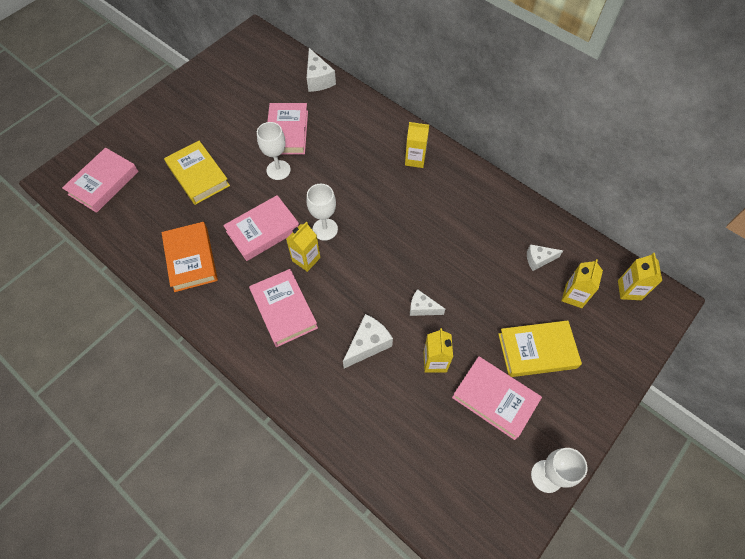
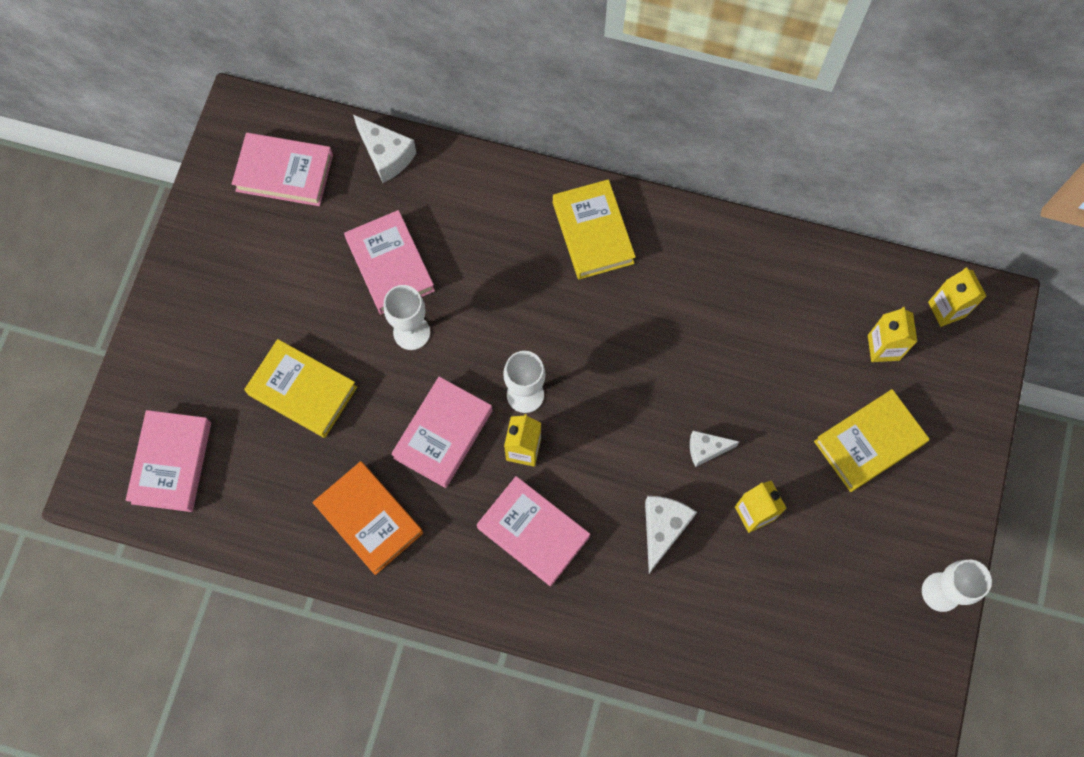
camera: 25 degrees left, 10 degrees up
yellow carton [405,122,429,168] -> yellow book [553,179,636,279]
pink book [452,357,542,440] -> pink book moved to [232,133,333,206]
white cheese [527,244,563,271] -> none

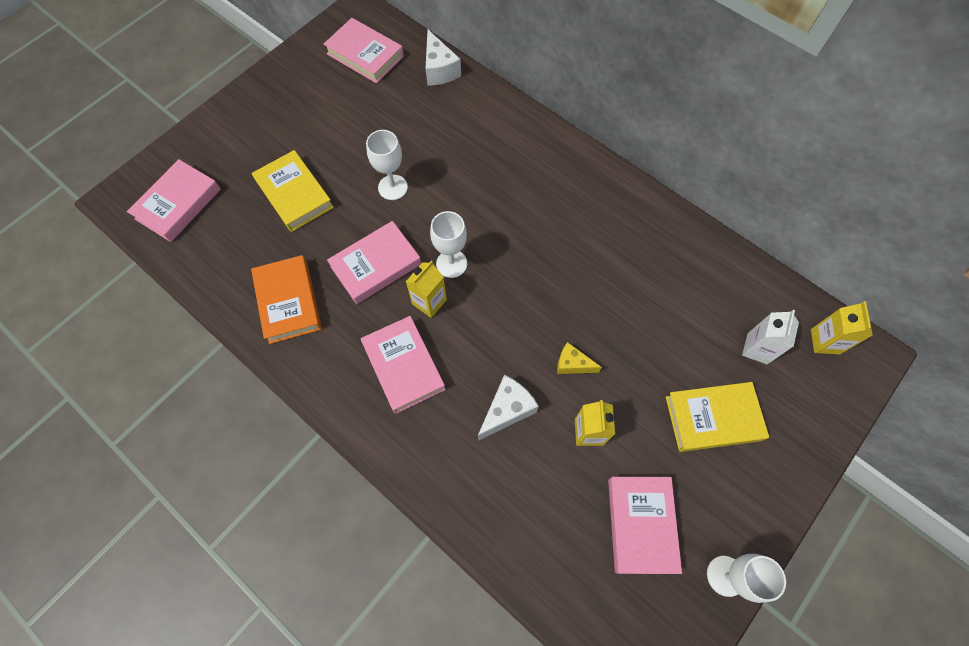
camera: 25 degrees right, 5 degrees down
pink book [344,210,435,314] -> pink book moved to [608,477,682,574]
yellow book [553,179,636,279] -> none
white cheese [690,430,739,467] -> yellow cheese [557,342,602,374]
yellow carton [868,307,917,362] -> white carton [742,310,799,364]

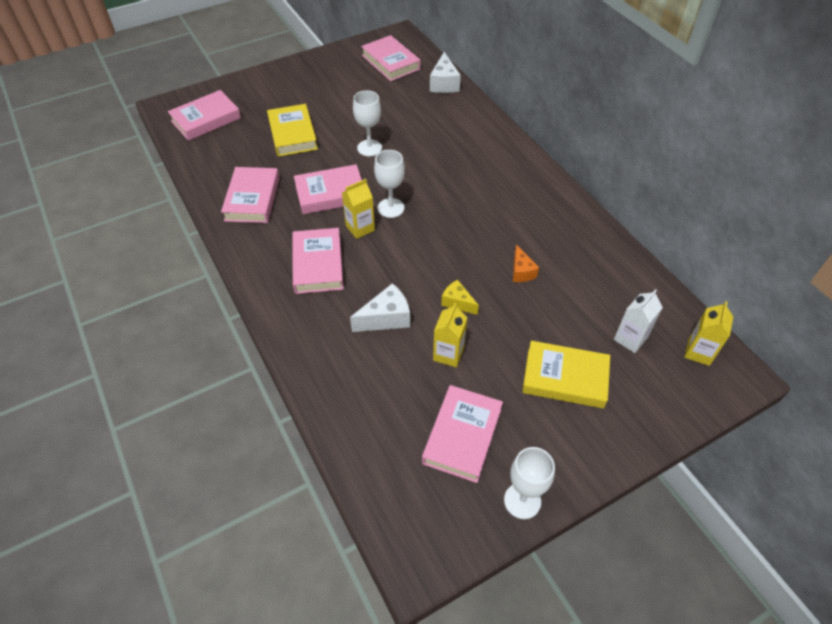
camera: 20 degrees right, 15 degrees down
orange book [251,255,322,344] -> pink book [221,167,279,223]
none -> orange cheese [513,245,539,282]

